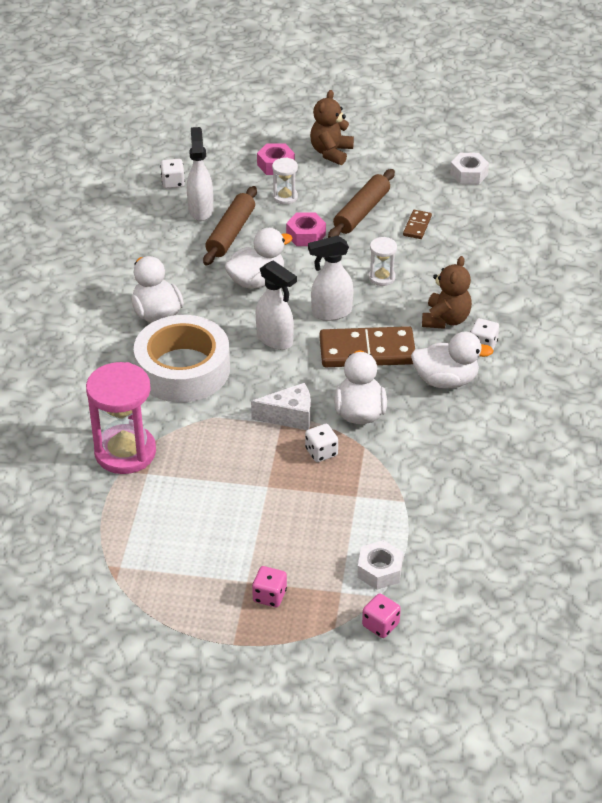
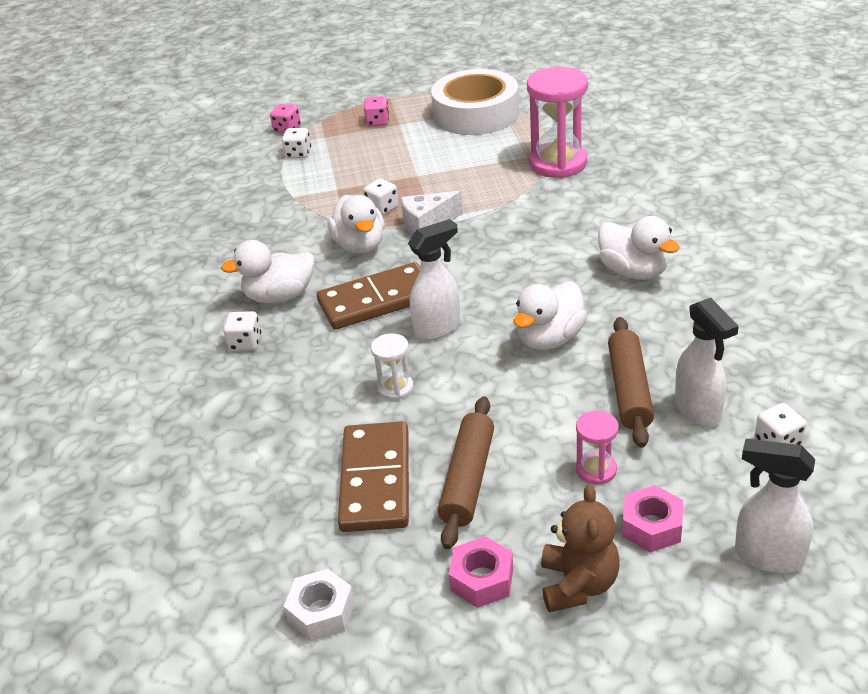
camera: 165 degrees right, 5 degrees down
white tape [134,315,230,402] -> white tape moved to [431,69,519,135]
white spray bottle [256,260,297,350] -> white spray bottle moved to [735,439,815,573]
white hourglass [272,158,298,205] -> pink hourglass [576,411,619,485]
pink nut [286,212,326,246] -> pink nut moved to [449,536,513,608]
white nut [357,540,403,590] -> white dice [282,128,311,158]
brown domino [403,210,432,239] -> brown domino [338,421,409,532], size x2.18
brown teddy bear [422,256,472,329] -> none

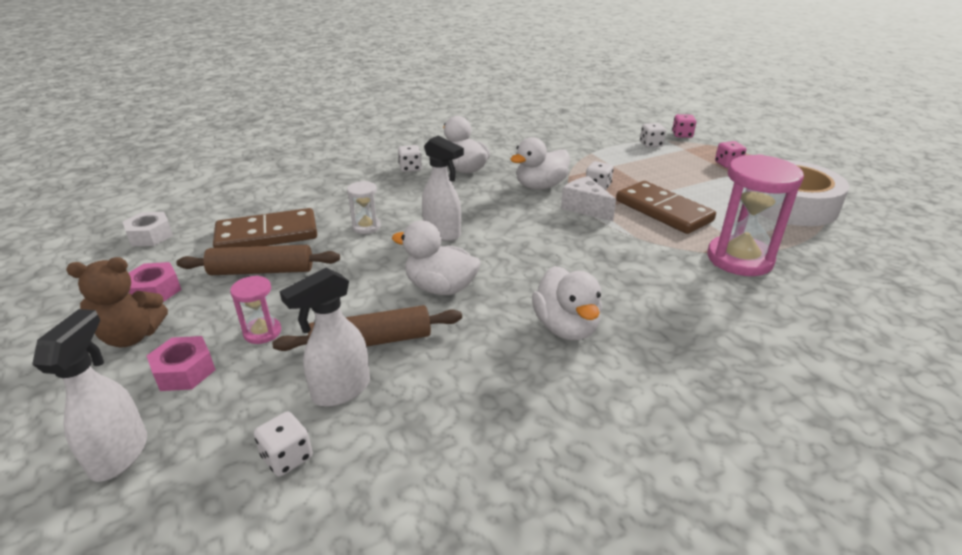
camera: 70 degrees right, 5 degrees down
brown domino [317,262,421,330] -> brown domino moved to [616,181,716,234]
white duck [598,216,680,280] -> white duck turned 45 degrees counterclockwise [532,266,602,340]

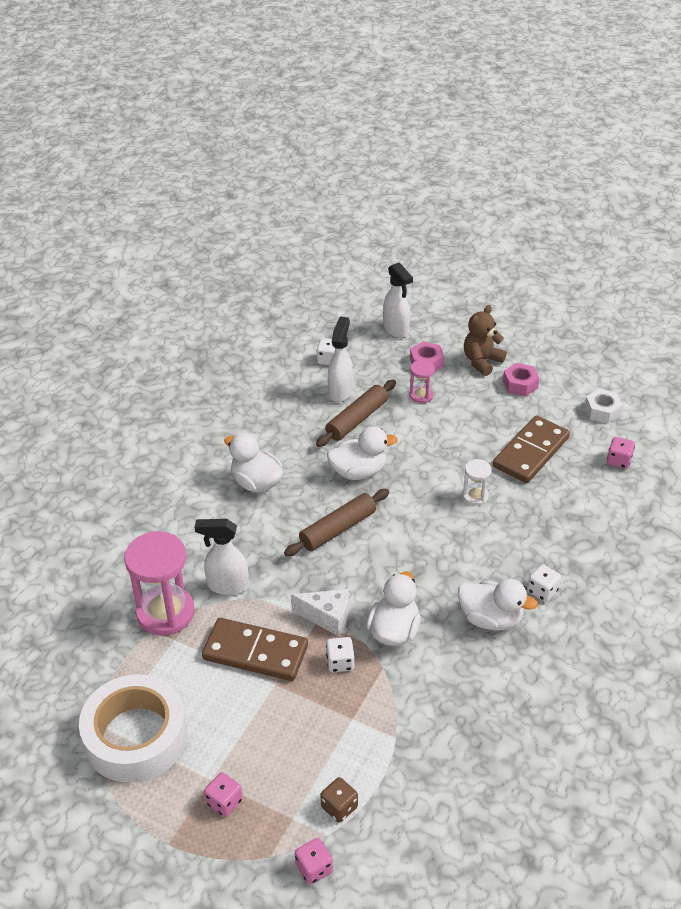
camera: 145 degrees right, 10 degrees up
brown rolling pin [176,245,340,275] -> brown rolling pin moved to [284,489,390,556]
white spray bottle [422,136,464,241] -> white spray bottle moved to [195,519,249,595]
white dice [640,123,666,148] -> brown dice [320,777,358,823]
none -> pink dice [607,437,635,469]

